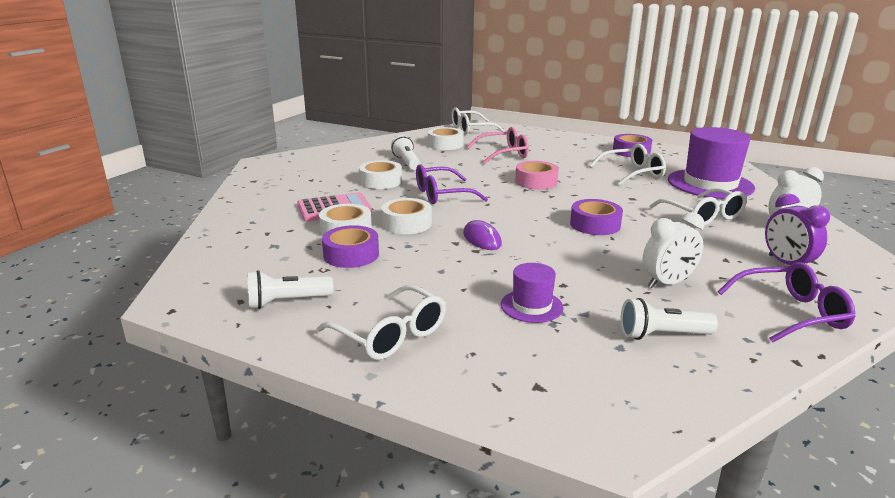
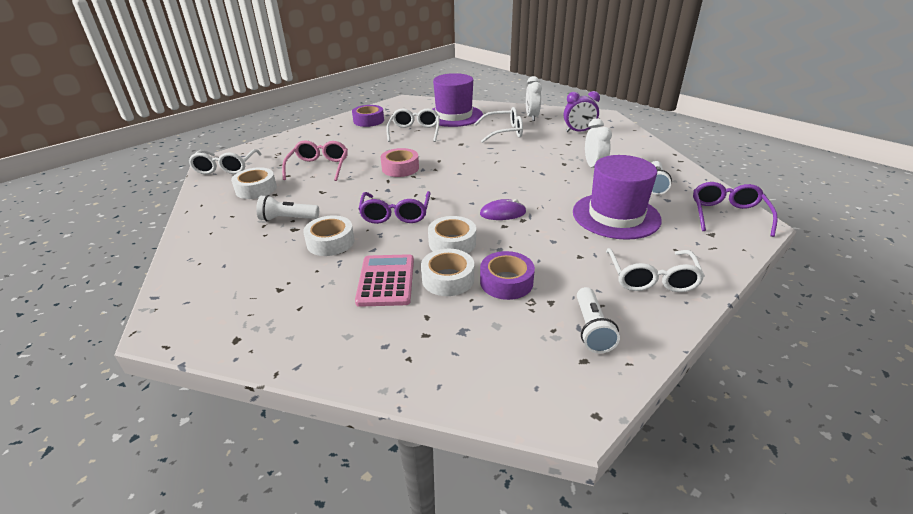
camera: 70 degrees left, 10 degrees up
white glasses [317,285,446,360] -> white glasses turned 120 degrees clockwise [606,248,705,292]
purple hat [501,263,563,323] -> purple hat [573,155,662,240], size x1.99
purple tape [570,199,623,235] -> none
purple glasses [718,262,856,343] -> purple glasses moved to [693,182,778,237]

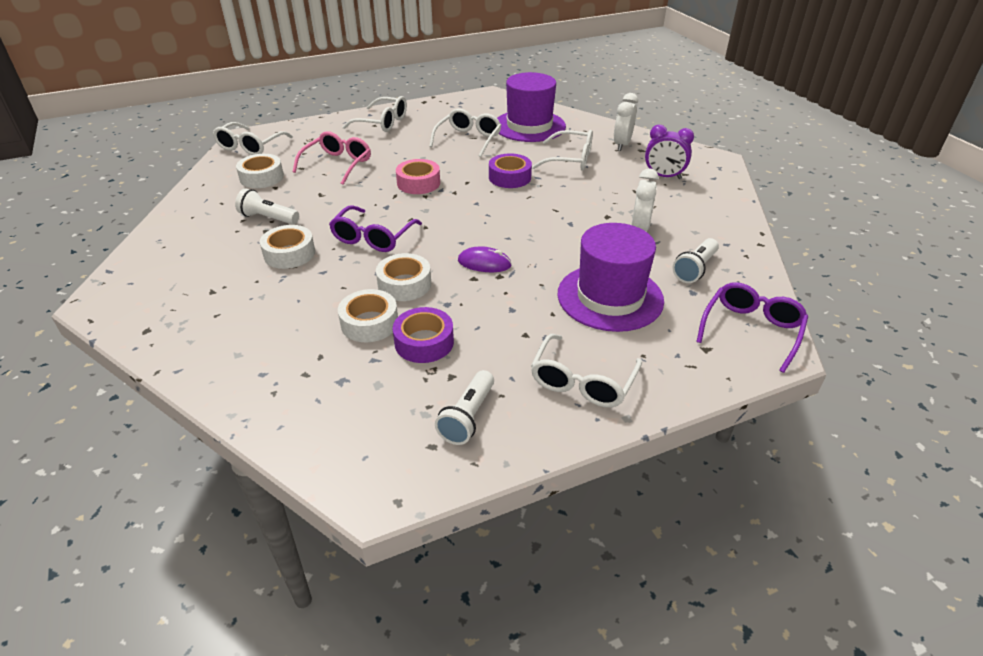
camera: 20 degrees right, 5 degrees up
purple tape [352,105,384,127] -> purple tape moved to [489,153,532,188]
pink calculator [355,254,414,307] -> none
none -> white glasses [343,96,407,132]

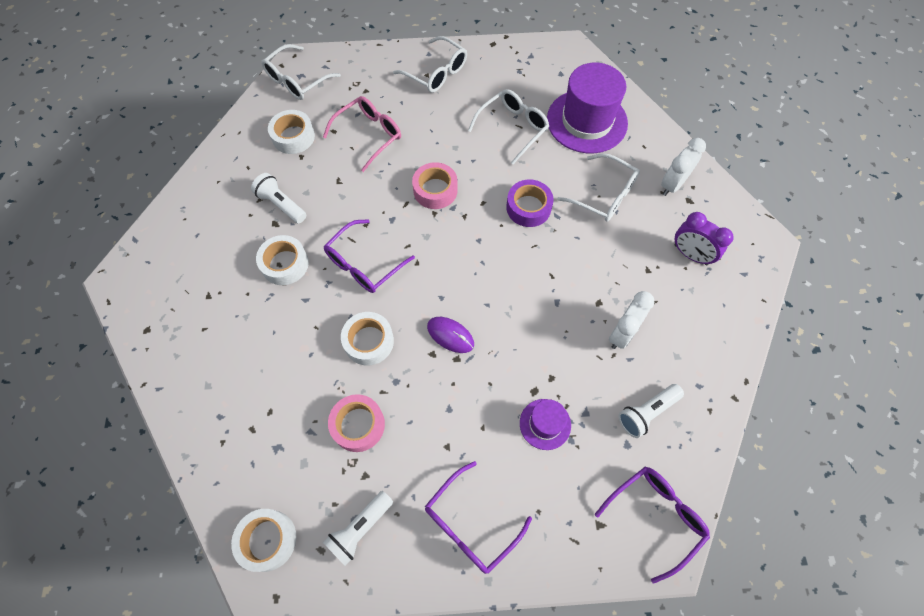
camera: 20 degrees right, 25 degrees up
white tape [338,289,398,342] -> white tape moved to [231,509,296,572]
purple tape [393,307,454,363] -> pink tape [328,394,385,452]
white glasses [531,334,642,407] -> purple glasses [425,461,532,574]
purple hat [558,223,664,332] -> purple hat [520,399,571,450], size x0.50

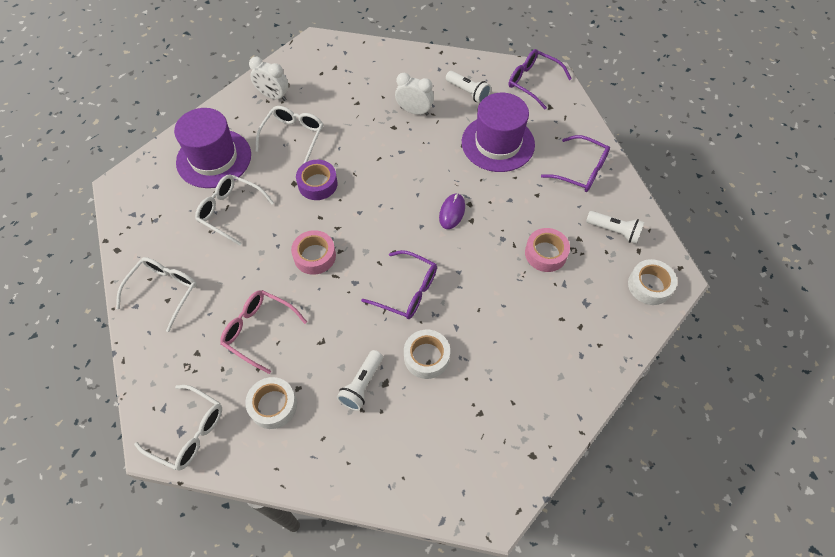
camera: 105 degrees left, 5 degrees down
white tape [341,312,394,365] -> none
purple hat [520,399,571,450] -> purple hat [462,93,535,172], size x1.99
purple clock [675,212,734,265] -> none

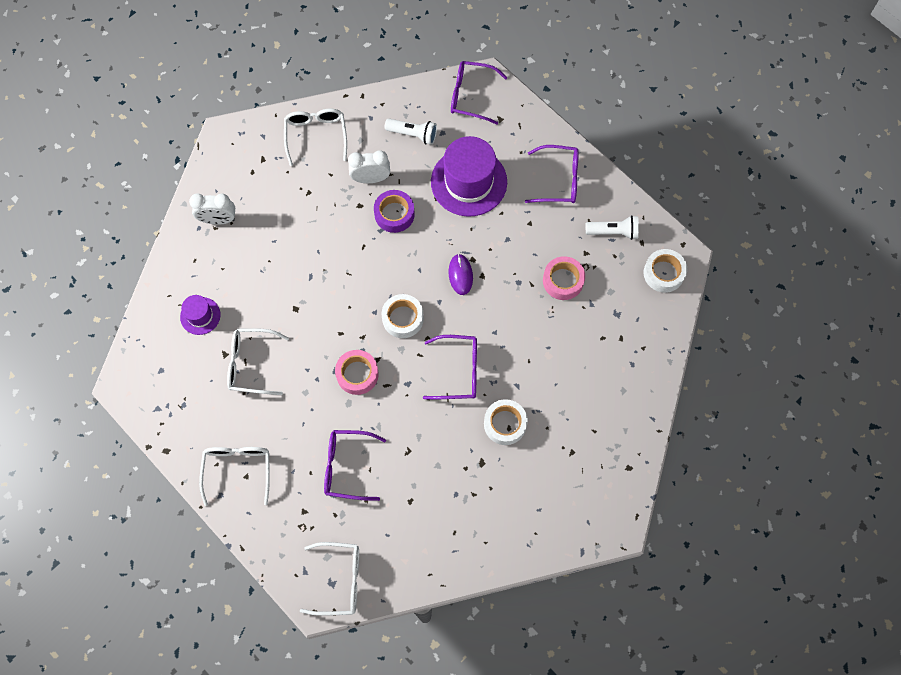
camera: 25 degrees left, 10 degrees up
purple hat [174,108,251,188] -> purple hat [180,295,221,335], size x0.50
pink glasses [220,290,307,374] -> purple glasses [324,430,386,501]
white tape [245,377,297,429] -> white tape moved to [382,294,424,338]
white glasses [256,106,323,164] -> white glasses moved to [284,109,347,166]
purple tape [296,160,337,200] -> purple tape moved to [374,190,415,233]
white flashlight [337,350,383,411] -> none

